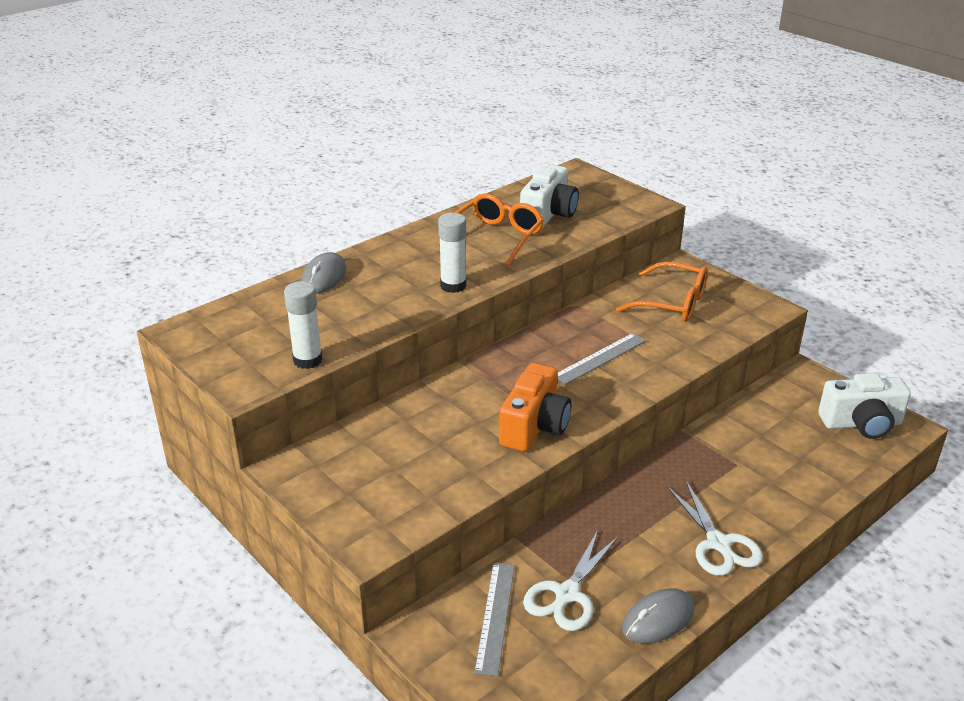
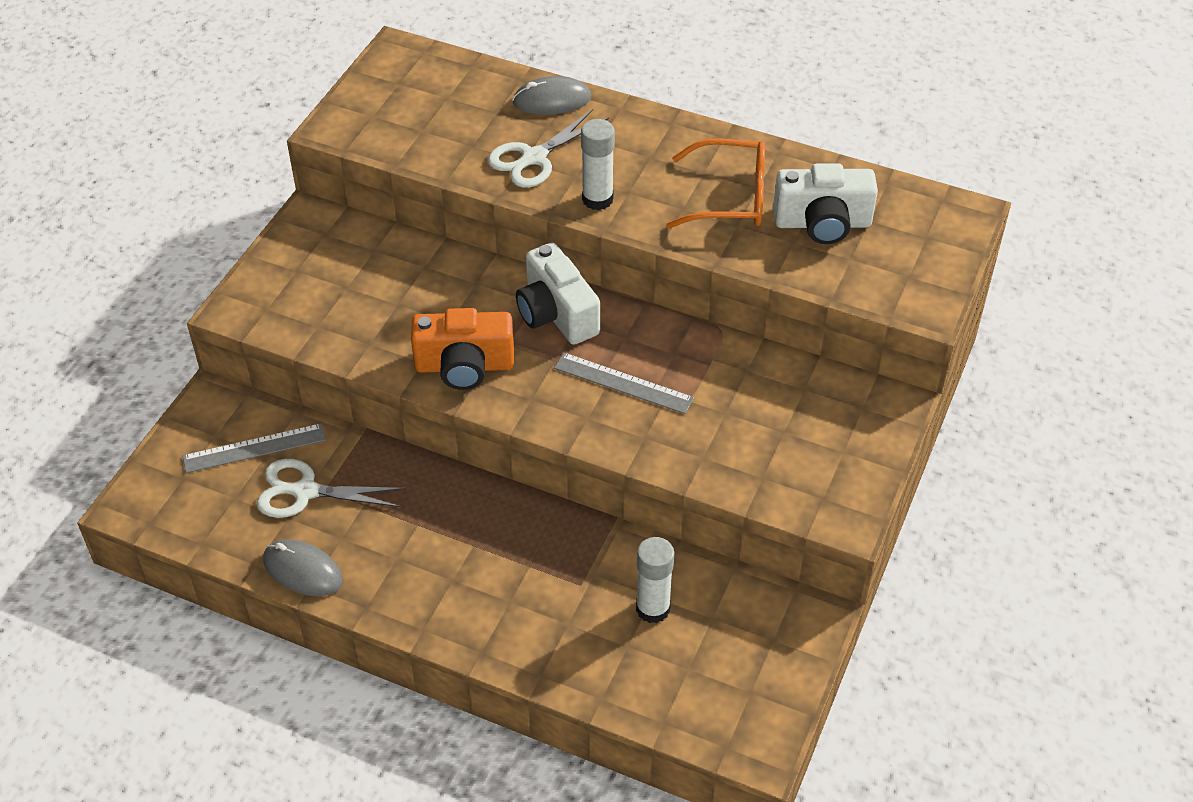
camera: 65 degrees right, 15 degrees up
white glue stick [284,281,323,369] -> white glue stick moved to [636,537,674,623]
orange glasses [616,262,708,322] -> none
white scissors [667,481,763,576] -> white scissors moved to [488,109,609,188]
white camera [818,373,911,439] -> white camera moved to [516,242,600,345]

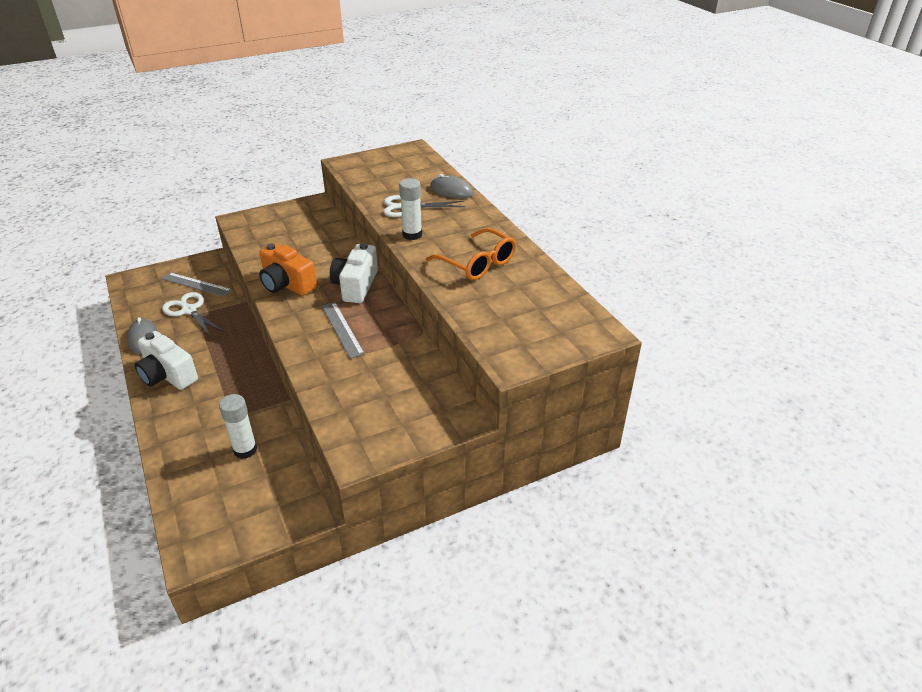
camera: 40 degrees right, 10 degrees down
white camera [773,163,878,244] -> white camera moved to [135,331,198,390]

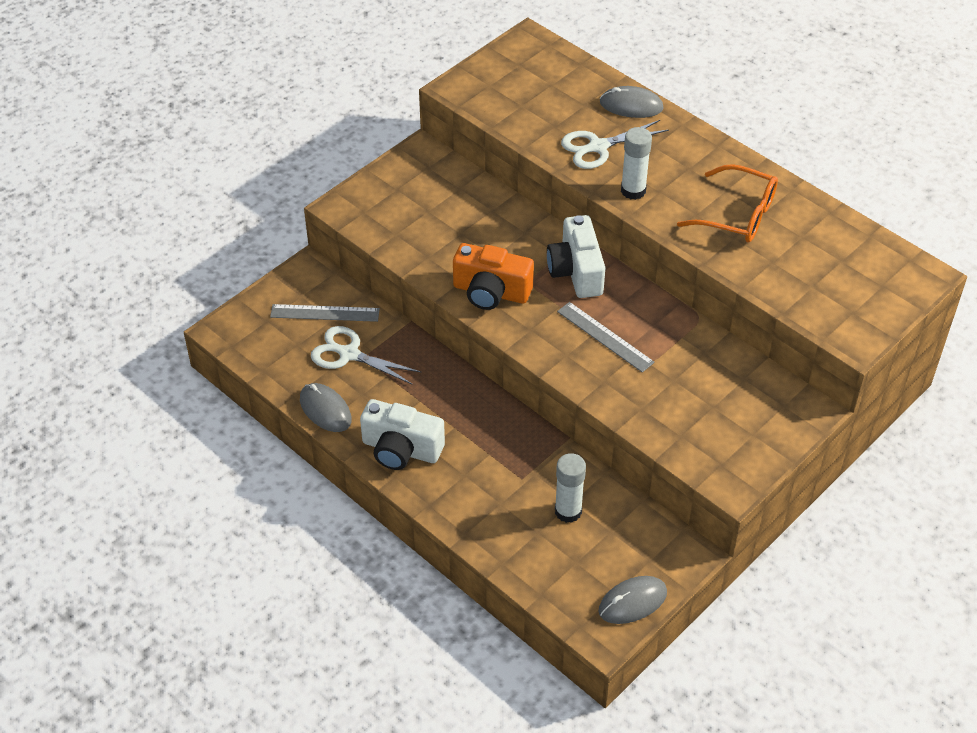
camera: 20 degrees left, 10 degrees up
none -> grey mouse [599,576,667,624]

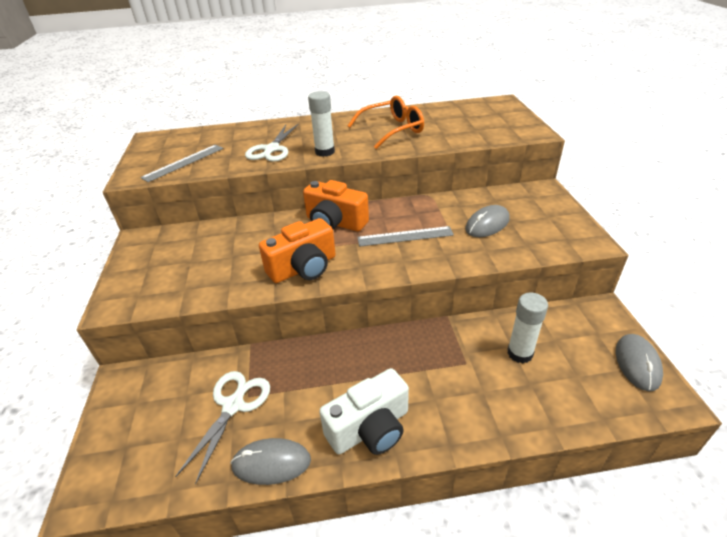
camera: 50 degrees left, 10 degrees down
grey ruler [270,304,380,322] -> grey ruler moved to [140,145,224,182]
white scissors [311,326,421,385] -> white scissors turned 135 degrees clockwise [175,371,270,485]
white camera [547,215,606,298] -> orange camera [303,180,369,231]
grey mouse [600,86,664,118] -> grey mouse moved to [465,205,510,237]

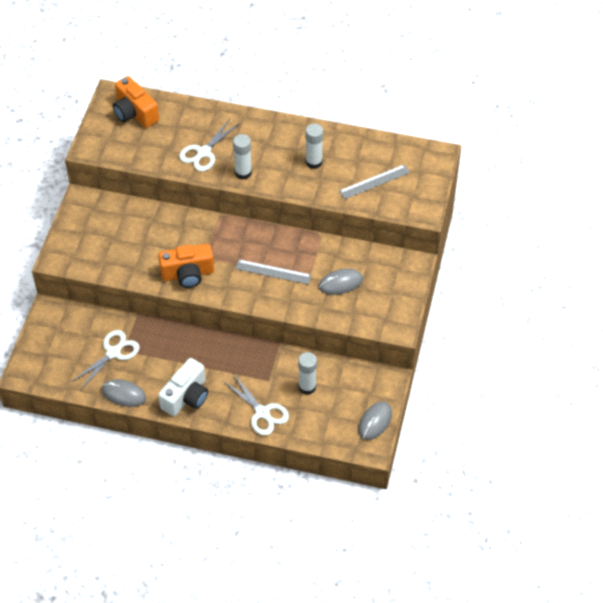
camera: 20 degrees right, 15 degrees up
grey ruler [140,145,224,182] -> grey ruler moved to [339,165,410,199]
orange camera [303,180,369,231] -> orange camera moved to [113,76,159,128]
white camera [319,368,409,455] -> white camera turned 45 degrees counterclockwise [158,358,208,416]
orange glasses [347,96,424,149] -> white glue stick [305,123,323,169]
none -> white scissors [223,373,289,436]

